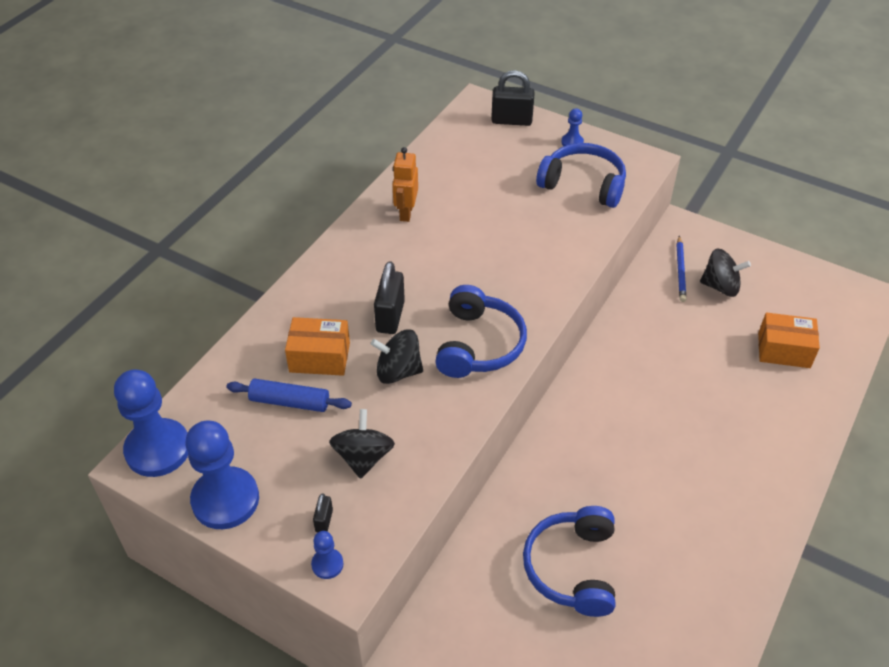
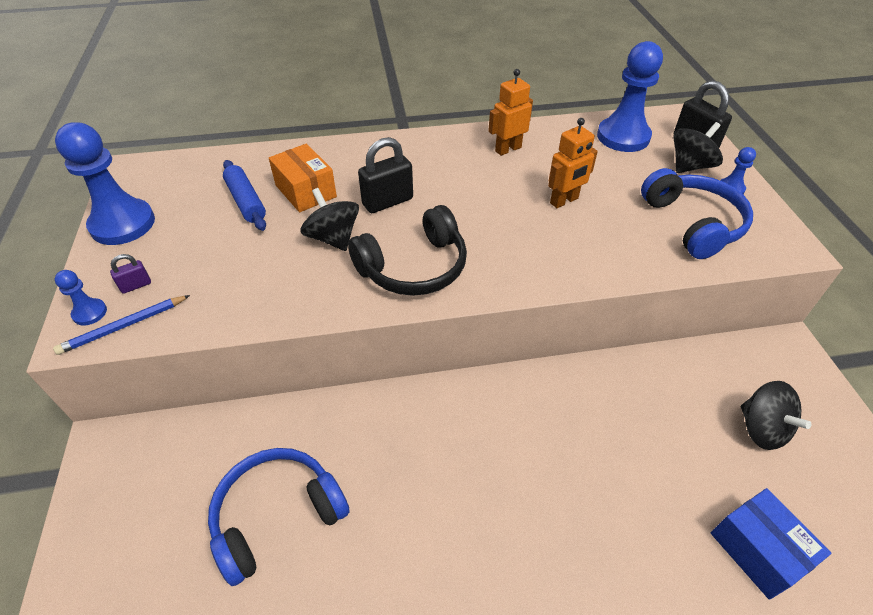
camera: 50 degrees right, 0 degrees up
blue pawn [114,370,188,477] -> blue pawn moved to [597,41,663,152]
black padlock [313,493,333,533] -> purple padlock [110,254,151,294]
black spinning top [329,409,395,479] -> black spinning top moved to [674,122,723,173]
blue headphones [435,285,527,378] -> black headphones [348,205,467,296]
blue pencil [677,236,686,302] -> blue pencil moved to [53,295,190,355]
orange box [758,312,820,368] -> blue box [711,488,831,600]
none -> orange robot [548,118,598,208]

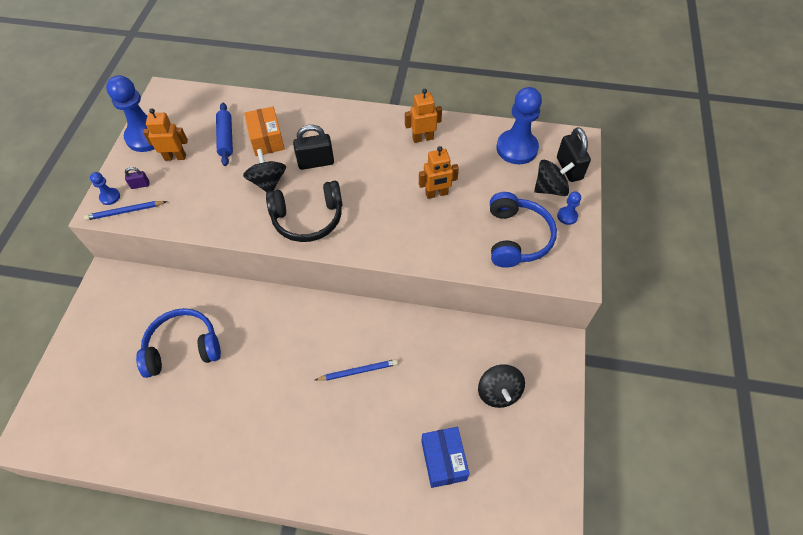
camera: 20 degrees right, 10 degrees up
none -> orange robot [143,108,188,161]
none -> blue pencil [315,359,398,381]

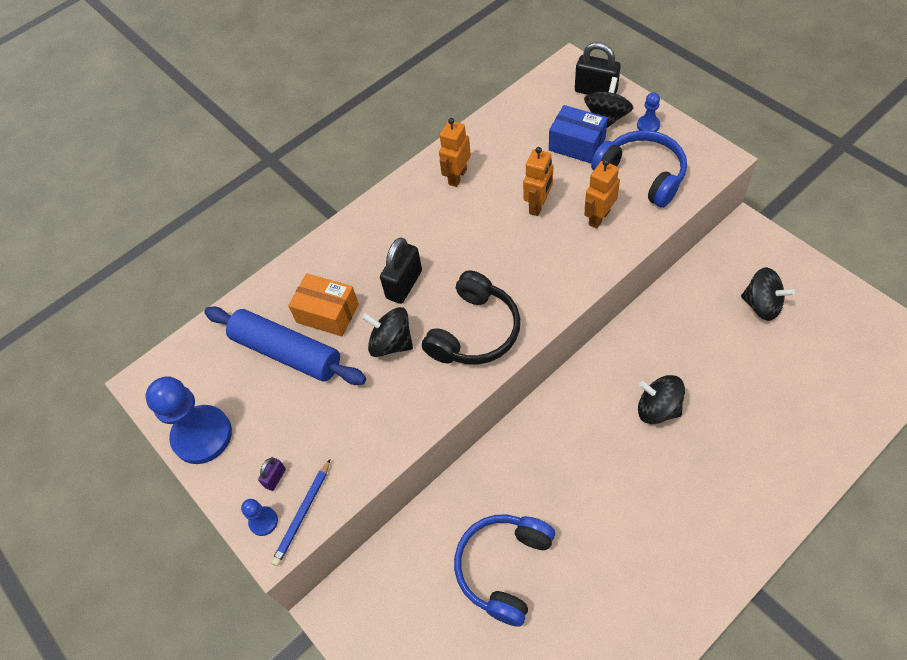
camera: 45 degrees left, 0 degrees up
orange robot [143,108,188,161] -> orange robot moved to [584,159,620,229]
blue rolling pin [216,103,233,166] -> blue rolling pin [204,306,366,385], size x1.61
blue pencil [315,359,398,381] -> black spinning top [638,375,685,424]
blue box [421,427,469,488] -> blue box moved to [549,105,608,163]
blue pawn [496,87,542,164] -> none

